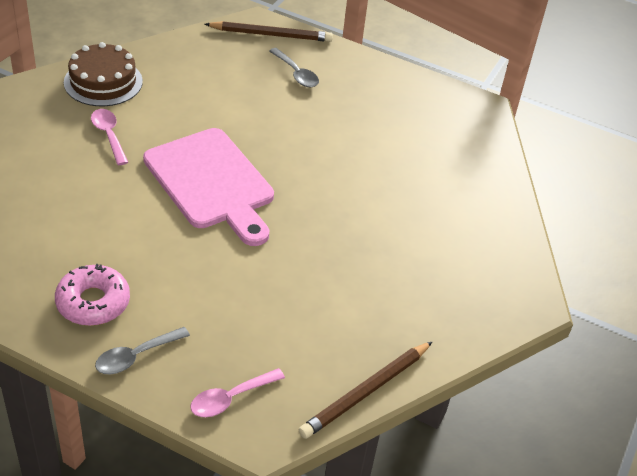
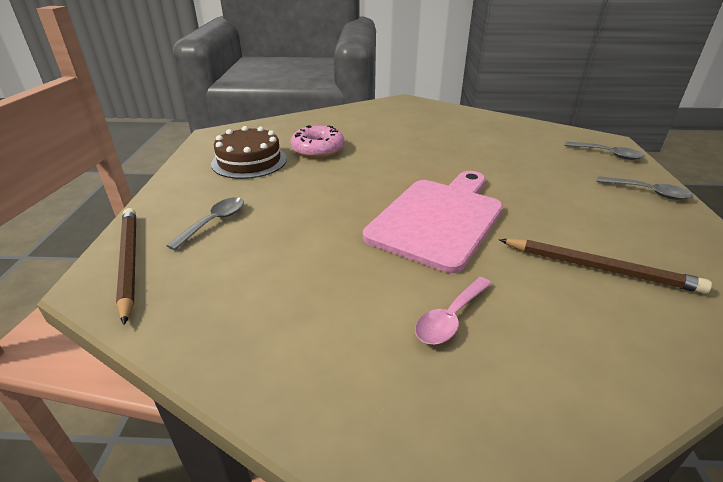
camera: 110 degrees left, 10 degrees down
pink donut [55,264,130,326] -> pink donut moved to [290,125,345,158]
brown cake [64,42,143,106] -> brown cake moved to [211,126,287,179]
pink spoon [190,368,285,417] -> grey spoon [564,141,645,160]
brown pencil [298,341,433,439] -> brown pencil moved to [499,239,712,294]

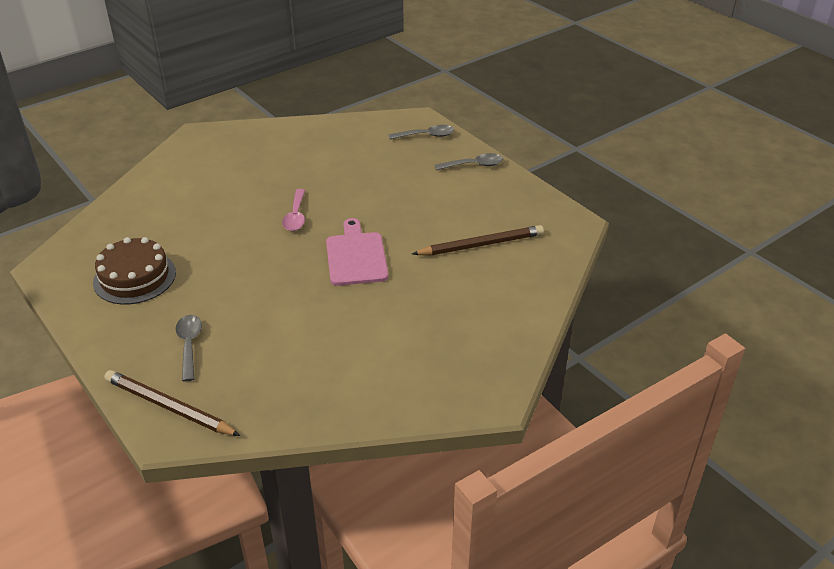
camera: 40 degrees left, 5 degrees up
pink donut [290,125,345,158] -> none
pink cutting board [363,171,503,273] -> pink cutting board [326,218,388,286], size x0.67
pink spoon [415,277,492,344] -> pink spoon moved to [282,189,305,231]

